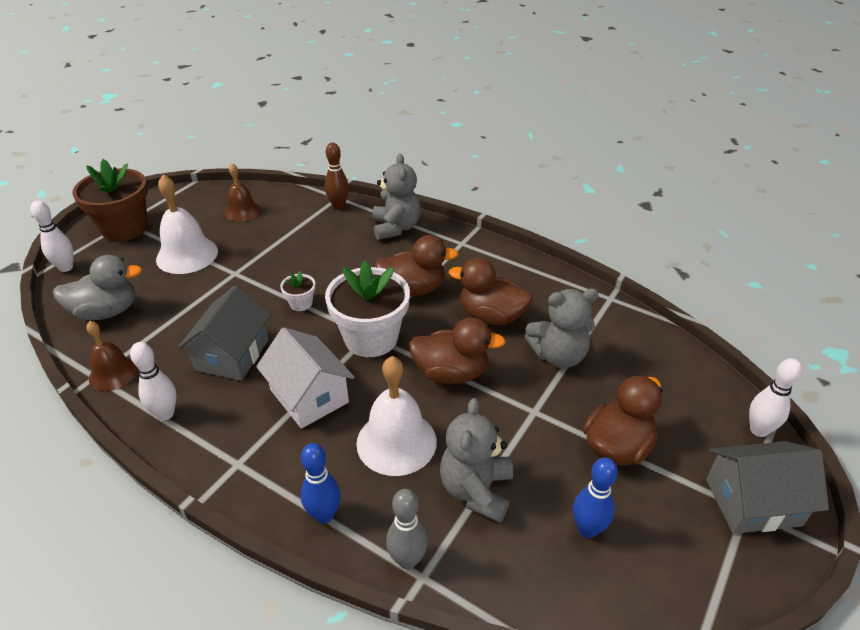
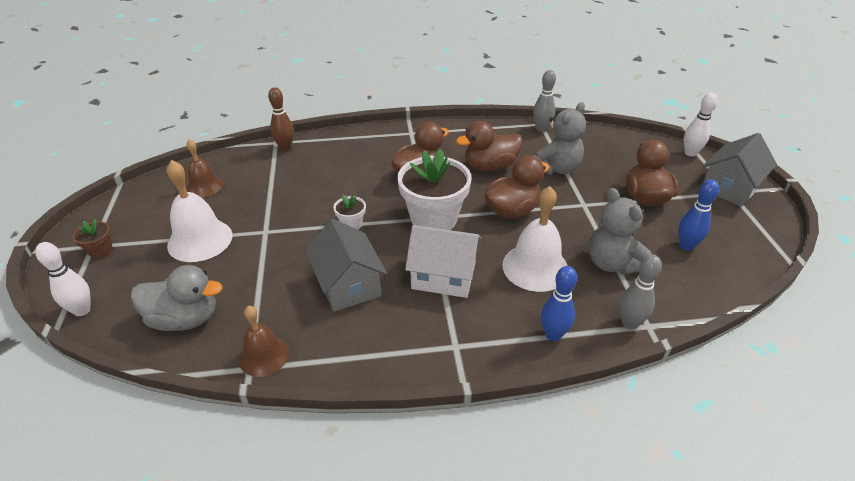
camera: 40 degrees left, 0 degrees up
grey duck [53,255,142,321] -> grey duck turned 60 degrees clockwise [131,265,222,331]
brown flower pot [72,159,148,242] -> brown flower pot [72,219,113,258], size x0.45
white bowling pin [130,342,177,420] -> none
grey teddy bear [373,153,421,240] -> none
none -> grey bowling pin [533,70,556,132]

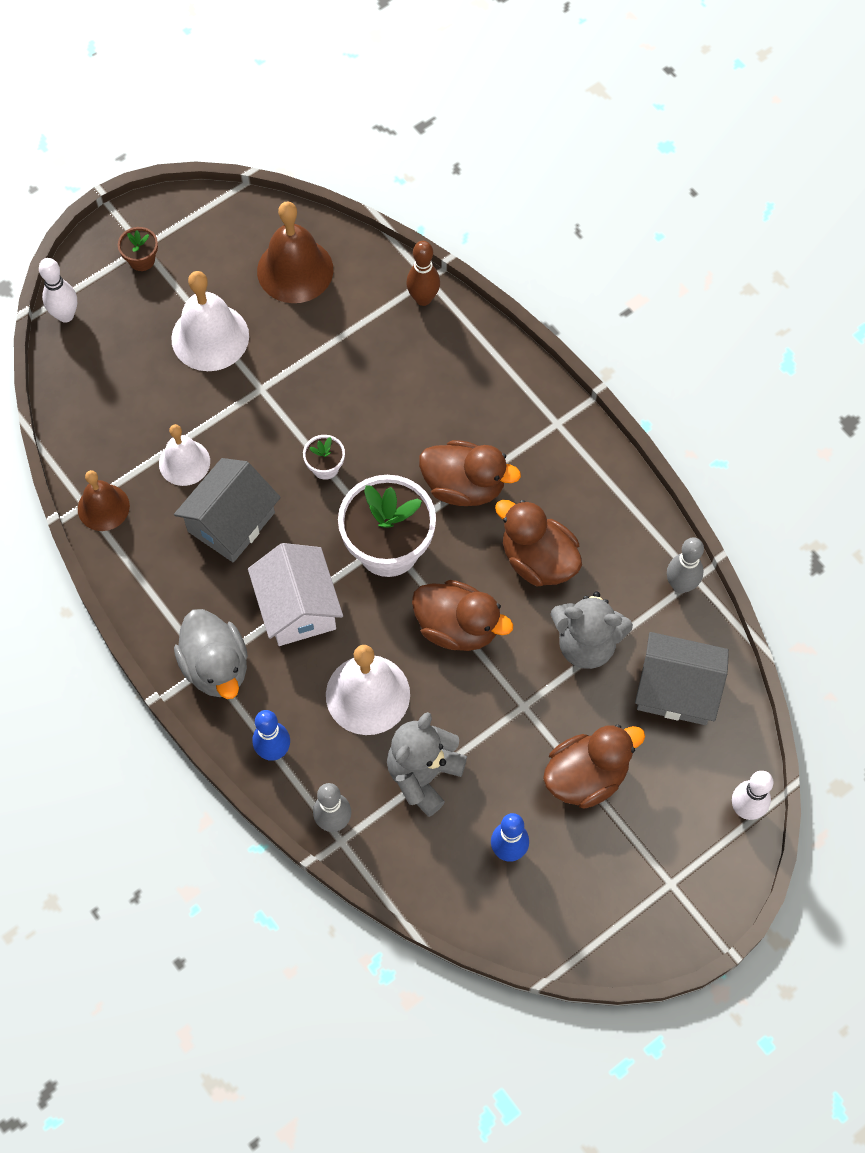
camera: 60 degrees right, 25 degrees up
grey duck [131,265,222,331] -> grey duck moved to [174,609,248,699]
brown bell [186,139,223,198] -> brown bell [257,201,333,303], size x1.56
grey house [703,133,777,206] -> grey house moved to [635,632,729,725]
none -> white bell [159,424,210,486]

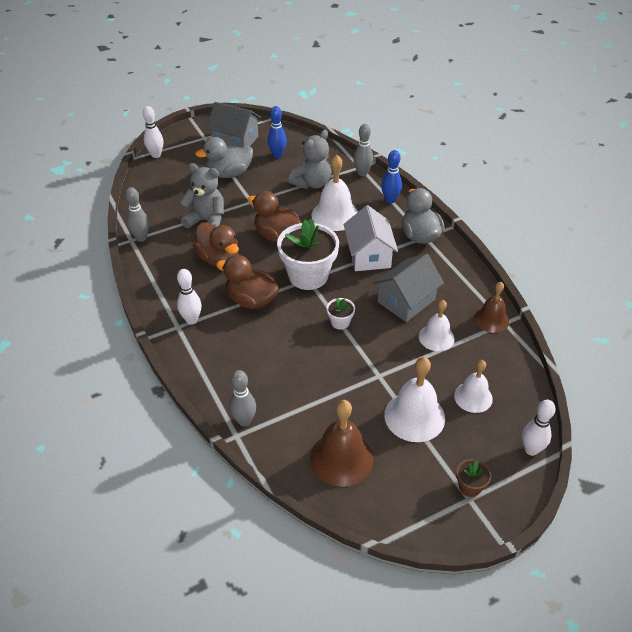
camera: 170 degrees left, 20 degrees down
brown bowling pin [406,241,440,306] -> grey bowling pin [229,370,256,426]
brown duck [543,724,645,809] -> grey duck [195,137,253,178]
grey house [635,632,729,725] -> grey house moved to [207,102,261,147]
none -> white bowling pin [177,269,202,324]
none -> white bell [454,360,493,413]

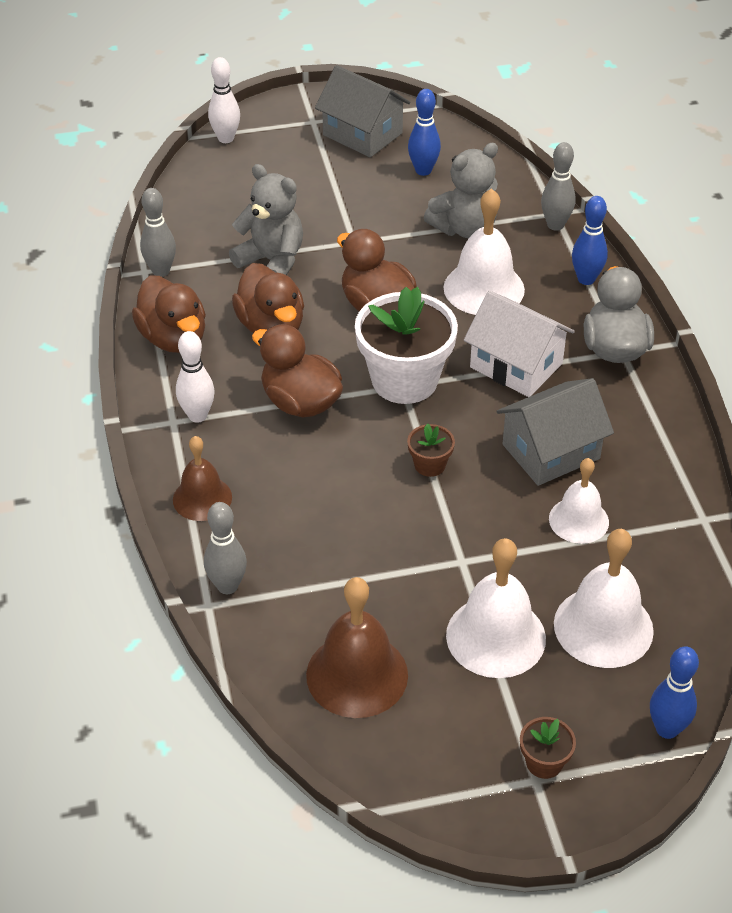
camera: 15 degrees right, 0 degrees up
grey duck [195,137,253,178] -> none
white flower pot [327,298,355,330] -> brown flower pot [407,423,455,477]
white house [344,205,398,271] -> white house turned 60 degrees counterclockwise [464,291,575,397]
white bell [454,360,493,413] -> white bell [554,529,654,668], size x1.56
brown bell [474,282,509,333] -> brown bell moved to [173,436,232,521]
white bowling pin [522,400,556,456] -> blue bowling pin [650,646,699,739]
none -> brown duck [132,275,206,353]

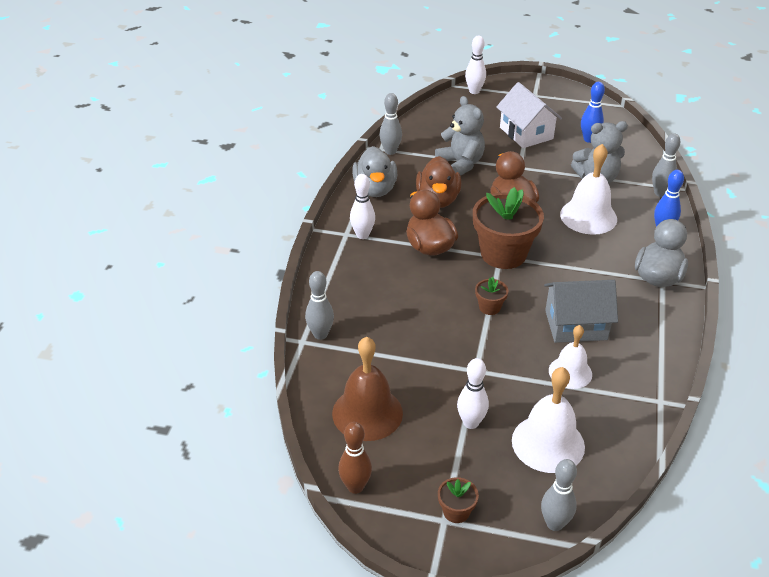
camera: 25 degrees right, 5 degrees down
brown duck [132,275,206,353] -> grey duck [352,146,397,197]
brown bell [173,436,232,521] -> none
grey house [315,65,410,157] -> none
white flower pot [355,287,458,404] -> brown flower pot [473,187,544,269]
white bell [446,538,546,678] -> white bowling pin [457,358,489,429]
white house [464,291,575,397] -> white house moved to [496,82,562,148]
blue bowling pin [650,646,699,739] -> grey bowling pin [541,459,577,531]
none -> brown bowling pin [338,422,372,494]

